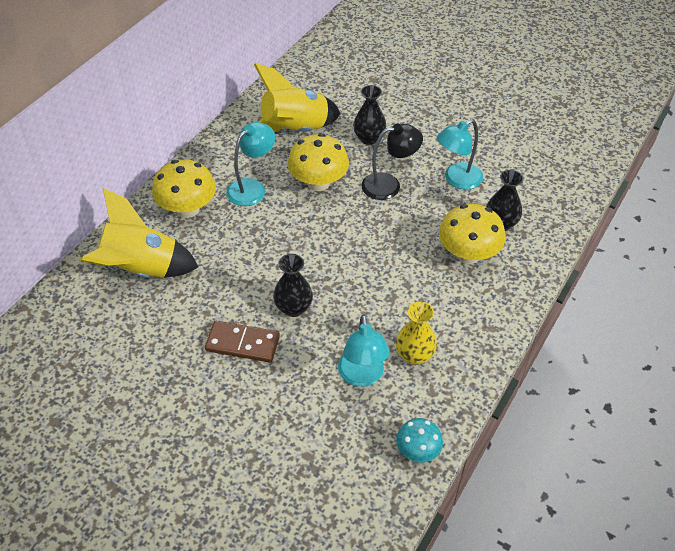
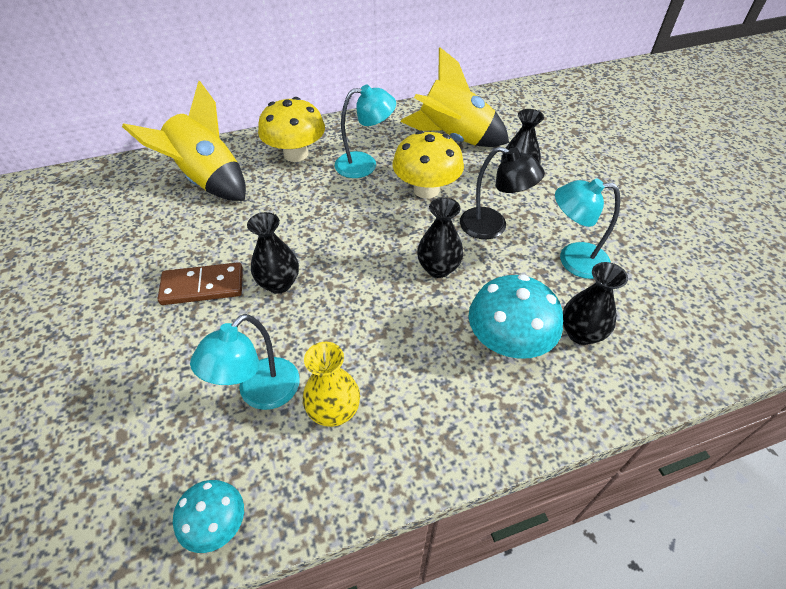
camera: 40 degrees right, 0 degrees up
brown domino [205,321,280,363] -> brown domino turned 60 degrees counterclockwise [158,262,243,305]
yellow mushroom [439,204,505,264] -> turquoise mushroom [469,275,563,359]
none -> black vase [417,197,464,278]

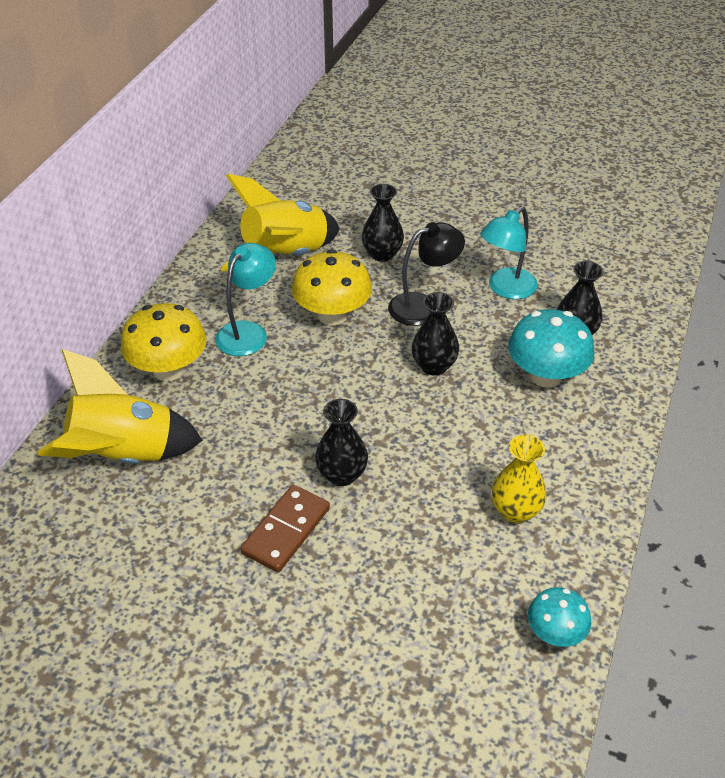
camera: 50 degrees left, 5 degrees down
turquoise lamp [190,314,300,410] -> none

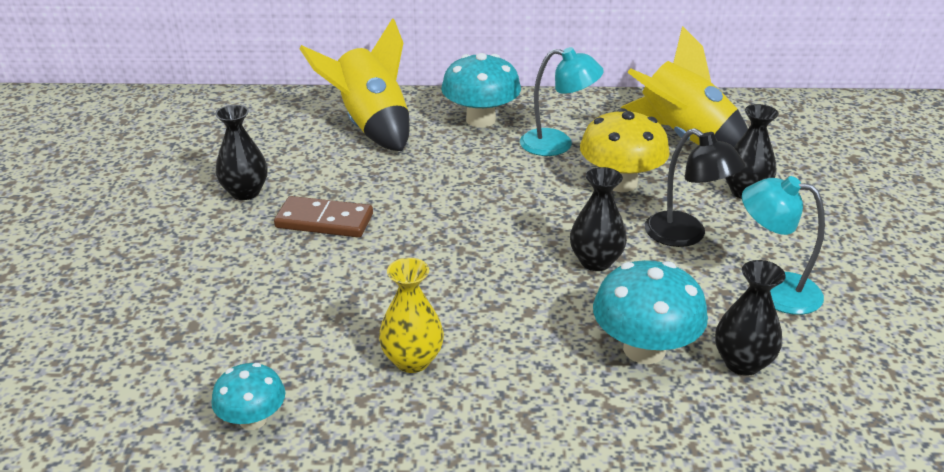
camera: 70 degrees right, 10 degrees down
yellow mushroom [121,303,207,381] -> turquoise mushroom [441,53,521,127]
black vase [315,399,368,486] -> black vase moved to [215,105,267,200]

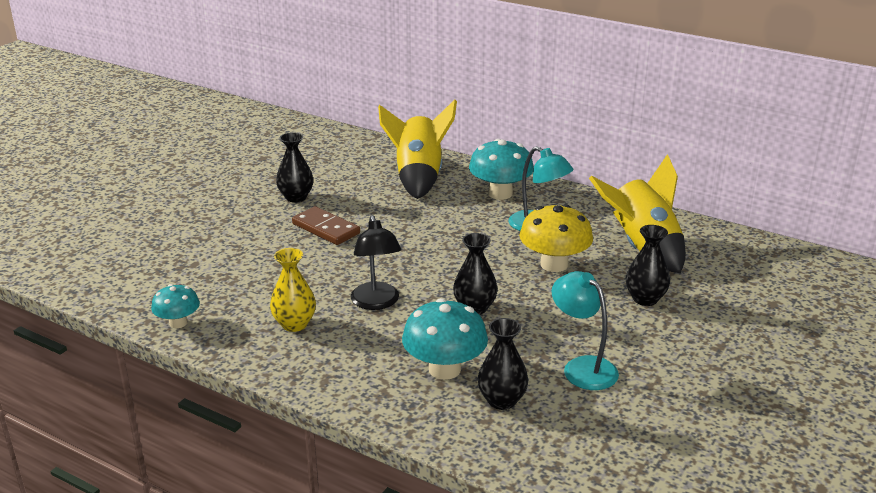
camera: 30 degrees right, 5 degrees down
black lamp [645,128,746,247] -> black lamp moved to [351,215,402,310]

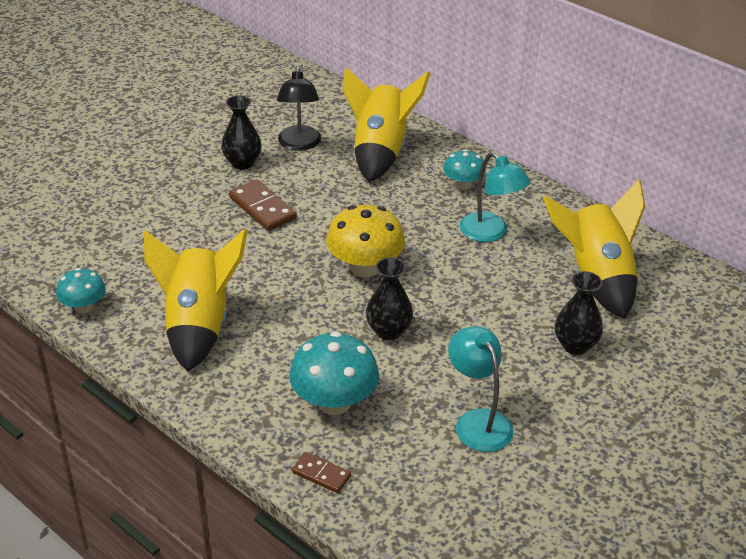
camera: 10 degrees right, 10 degrees up
yellow vase [270,248,316,332] -> yellow rocket [144,228,248,372]
black lamp [351,215,402,310] -> black lamp moved to [277,66,321,151]
turquoise mushroom [469,139,534,200] -> turquoise mushroom [443,149,486,190], size x0.59
black vase [478,318,528,410] -> none
yellow mushroom [519,204,593,272] -> yellow mushroom moved to [326,205,405,278]
none -> brown domino [292,452,351,493]

